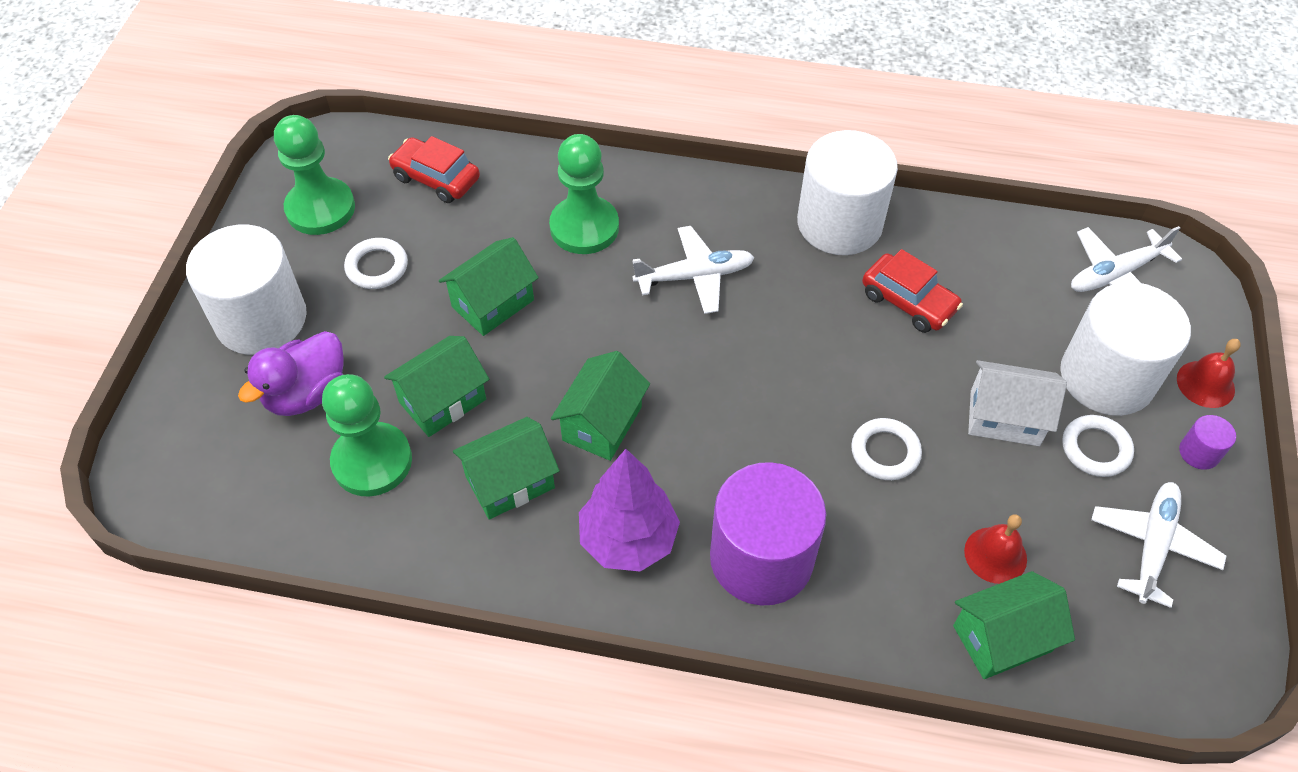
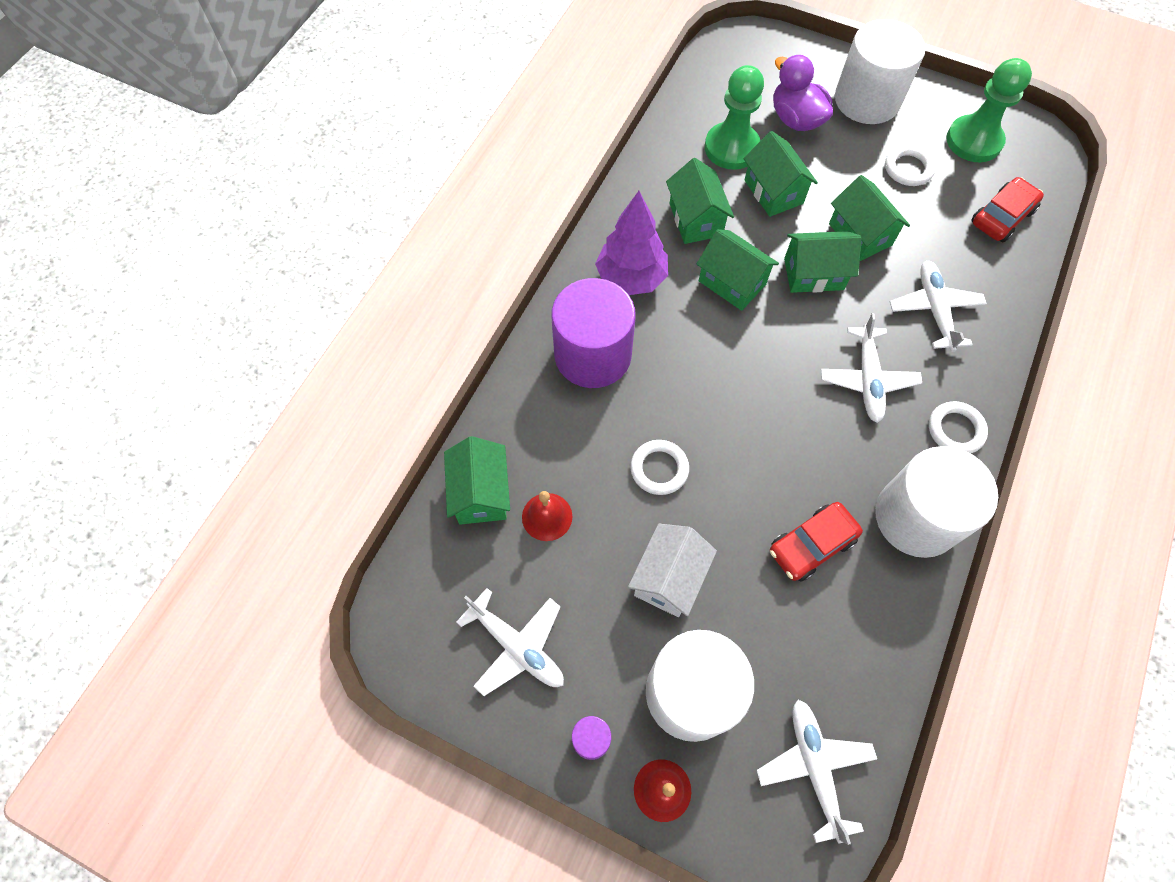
camera: 105 degrees right, 10 degrees up
green pawn [549,134,619,254] -> white plane [890,261,987,352]
white ring [1062,415,1134,477] -> white ring moved to [929,401,988,453]
none -> green house [784,231,862,293]

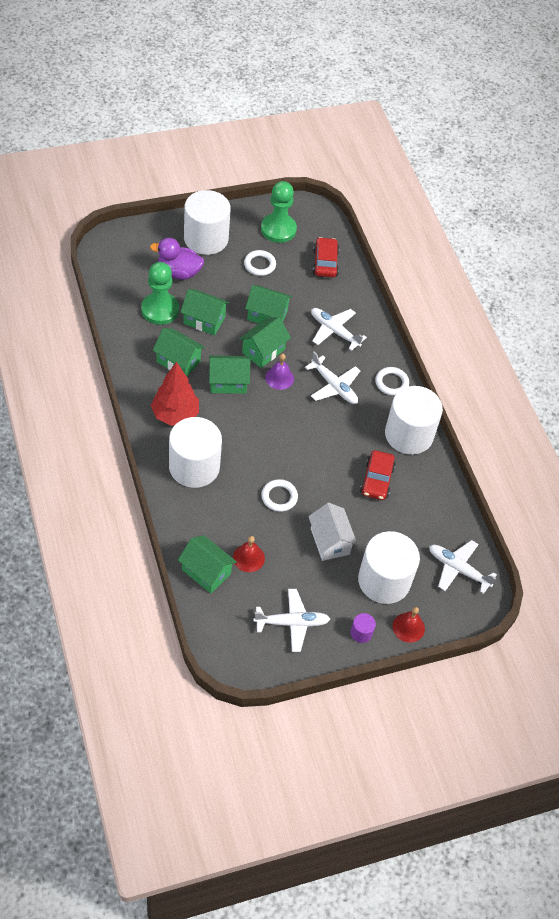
camera: 50 degrees left, 10 degrees down
purple cylinder [552,278,636,388] -> white cylinder [169,417,222,488]
purple tree [595,191,668,295] -> red tree [151,362,199,426]
none -> purple bell [265,354,294,390]

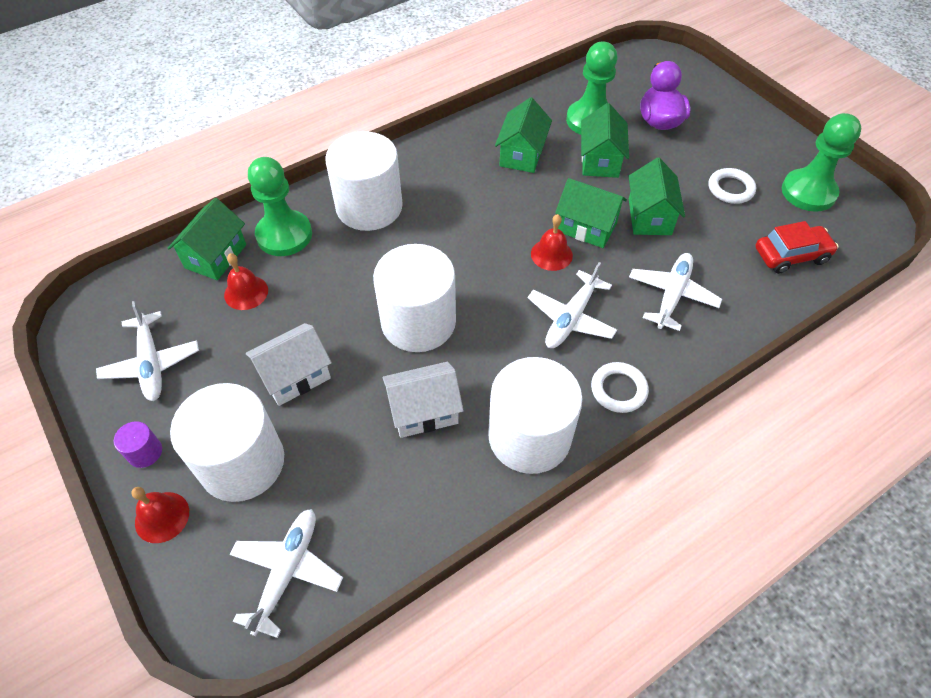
camera: 80 degrees right, 0 degrees up
red tree [151,362,199,426] -> none
white cylinder [184,190,231,255] -> white cylinder moved to [373,244,456,352]
green house [209,355,250,394] -> none
white ring [261,479,298,512] -> none
purple bell [265,354,294,390] -> red bell [531,214,573,271]
red car [360,450,395,500] -> white house [382,362,464,438]
none -> green pawn [248,157,312,256]

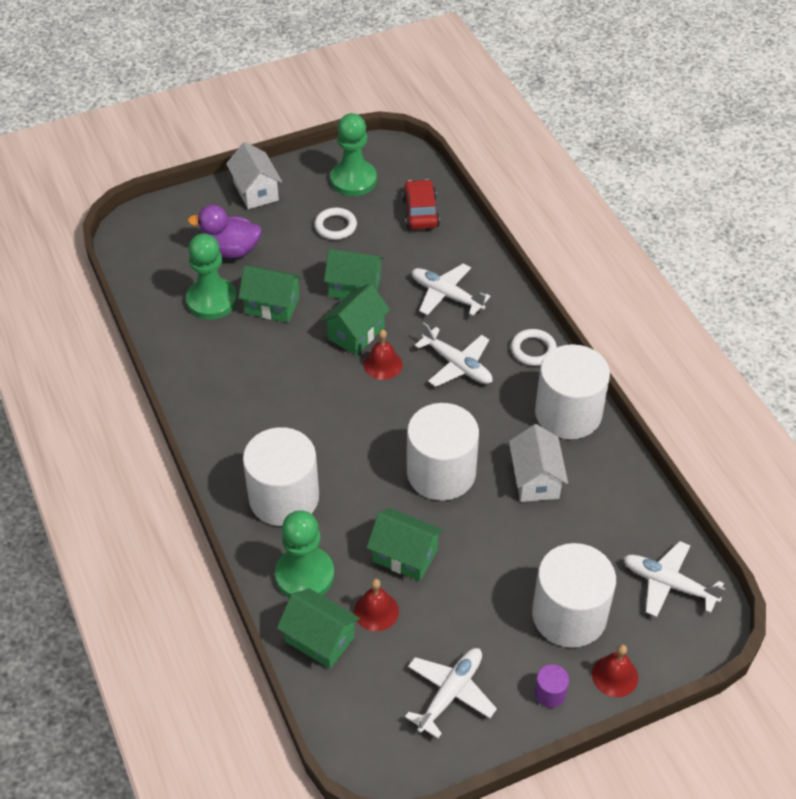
camera: 80 degrees left, 5 degrees down
white plane [96,301,199,401] -> white plane turned 45 degrees counterclockwise [405,648,497,738]
white house [246,323,332,406] -> white house moved to [226,142,282,209]
green house [495,97,552,173] -> green house moved to [367,508,443,581]

